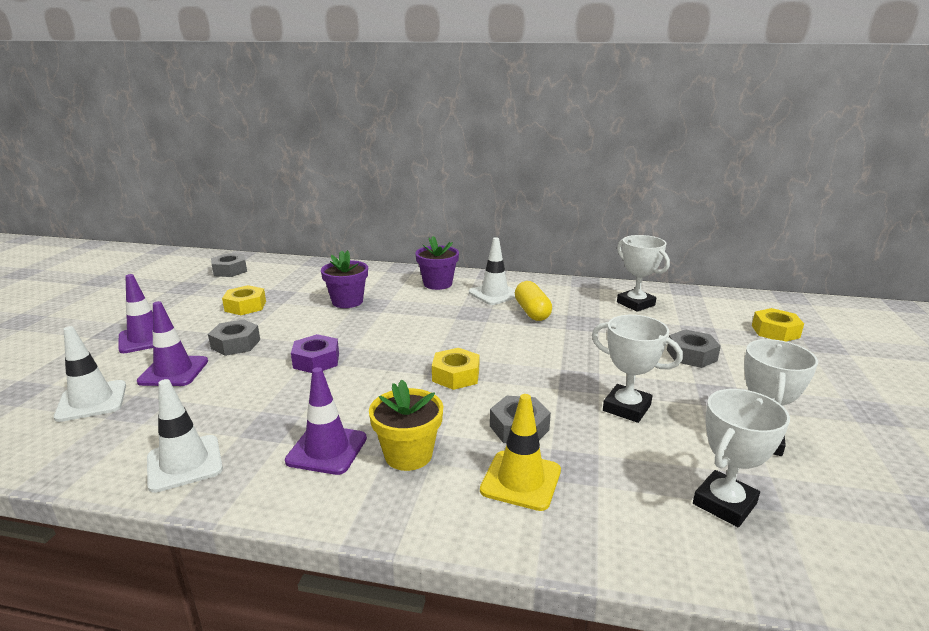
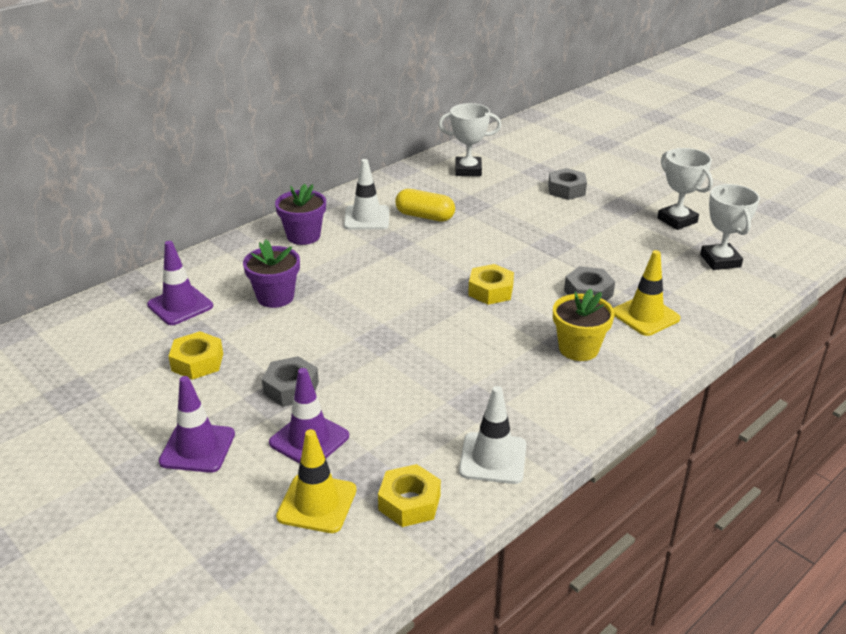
camera: 55 degrees left, 10 degrees up
white traffic cone [54,326,126,422] -> yellow traffic cone [276,429,356,533]
grey nut [211,253,247,277] -> none
purple traffic cone [285,367,367,475] -> purple traffic cone moved to [147,241,213,325]
purple nut [291,334,339,373] -> none
white trophy [592,315,683,423] -> none
yellow nut [752,308,804,342] -> yellow nut moved to [378,464,441,527]

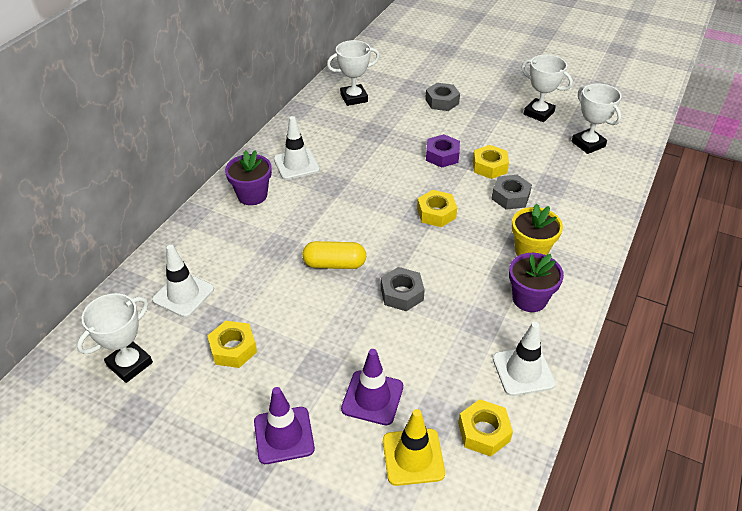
camera: 20 degrees left, 10 degrees up
purple traffic cone [147,241,213,325] -> white traffic cone [152,245,214,318]
purple flower pot [243,239,300,308] -> purple flower pot moved to [509,253,564,312]
grey nut [262,356,319,407] -> grey nut moved to [381,267,425,311]
yellow capsule [395,189,455,221] -> yellow capsule moved to [302,241,366,269]
yellow traffic cone [613,250,681,336] -> none
none -> white trophy [77,293,153,383]
none -> purple nut [426,134,460,168]
none -> yellow nut [473,145,509,179]

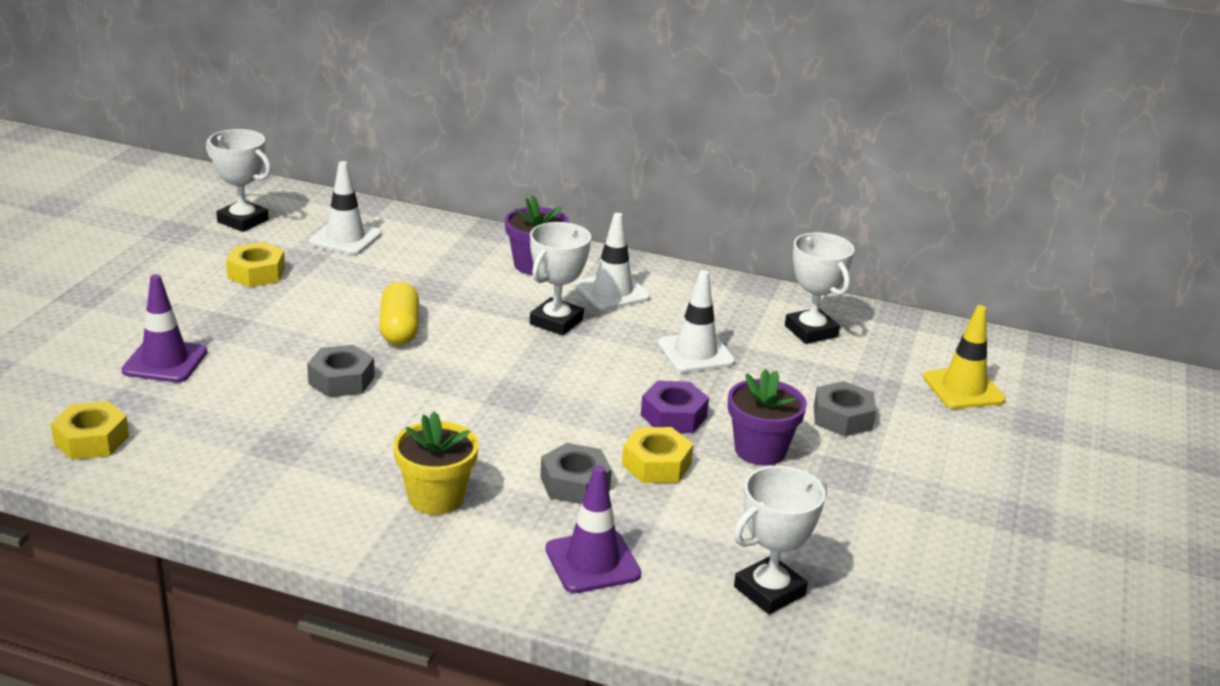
camera: 80 degrees right, 15 degrees down
purple traffic cone [254,387,315,464] -> purple traffic cone moved to [545,465,641,593]
yellow traffic cone [383,409,445,486] -> yellow traffic cone moved to [923,305,1006,409]
yellow nut [417,190,457,227] -> none
white traffic cone [493,322,556,396] -> white traffic cone moved to [657,270,735,373]
purple flower pot [509,253,564,312] -> purple flower pot moved to [728,369,807,465]
white trophy [521,55,573,122] -> white trophy moved to [530,222,591,335]

